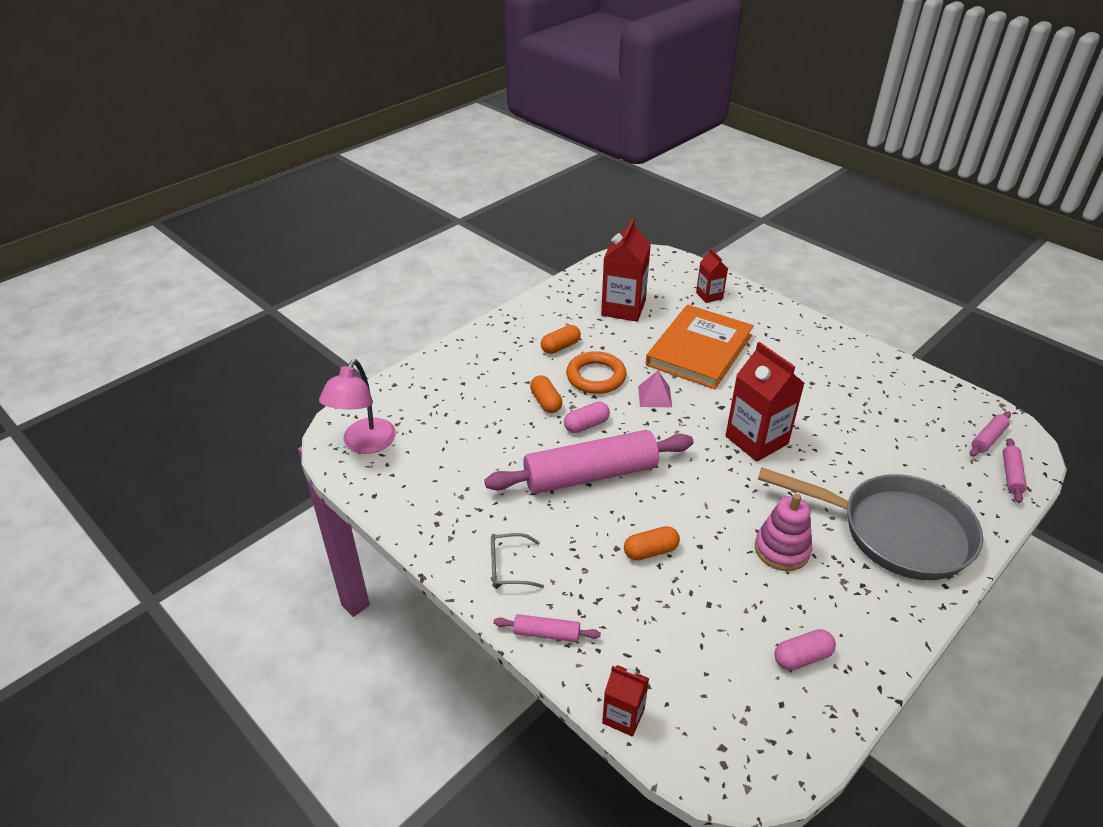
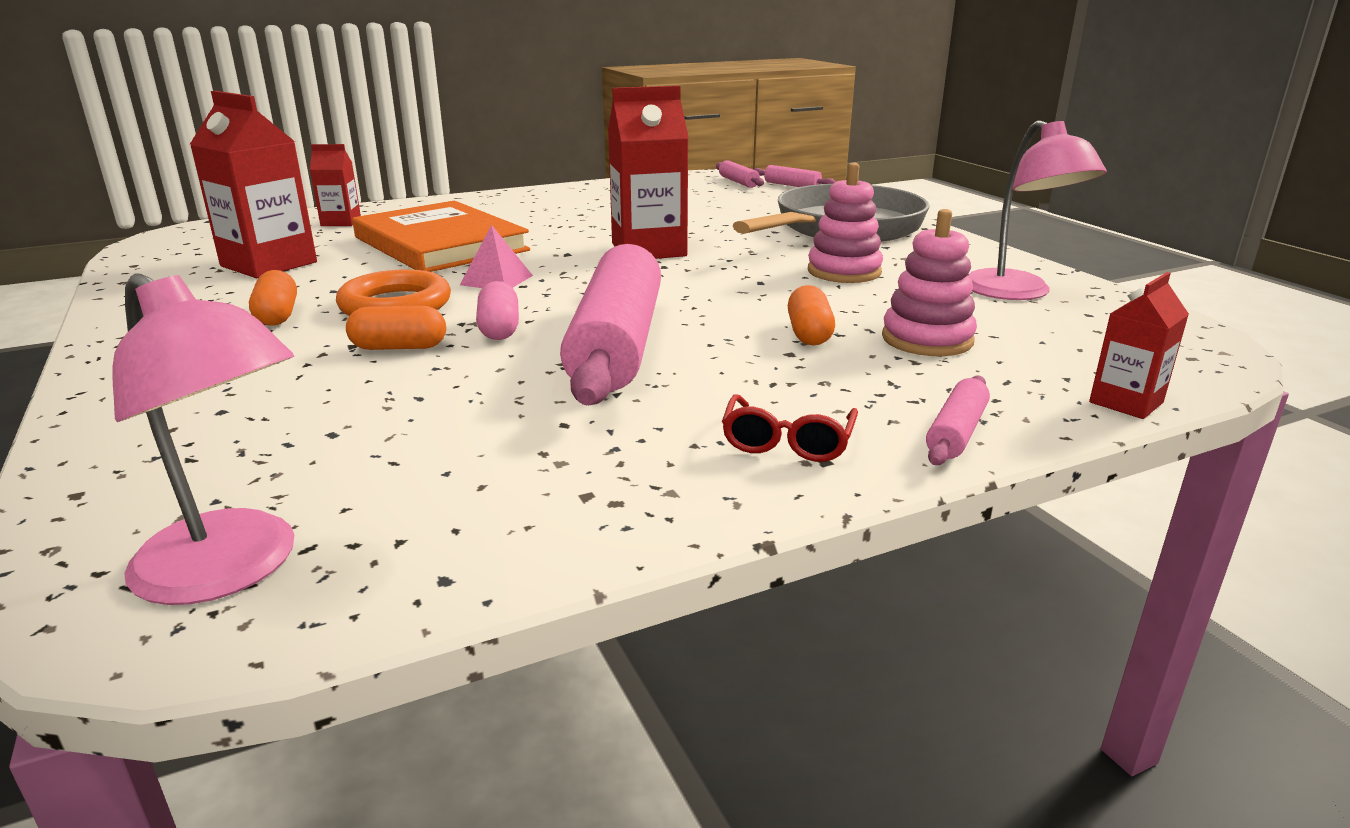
camera: 70 degrees left, 15 degrees down
grey glasses [491,533,544,588] -> red glasses [722,395,858,462]
pink capsule [774,629,836,670] -> pink lamp [968,120,1107,300]
none -> pink stacking toy [882,209,977,356]

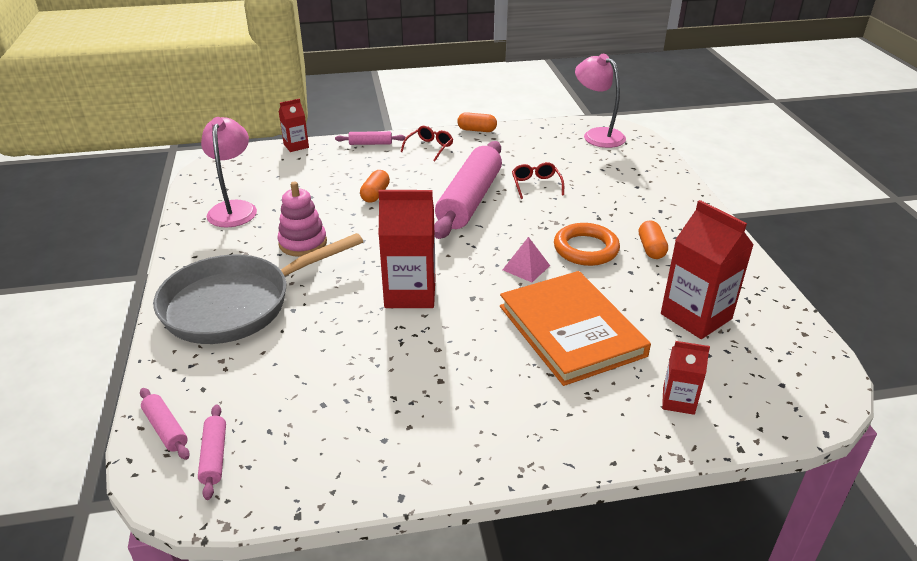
camera: 165 degrees left, 10 degrees up
orange capsule [346,305,446,350] -> orange capsule moved to [457,112,497,132]
pink capsule [476,281,519,340] -> none
pink stacking toy [882,209,977,356] -> none
pink rolling pin [926,376,990,465] -> pink rolling pin turned 45 degrees clockwise [335,131,405,145]
none -> red glasses [512,162,564,199]

